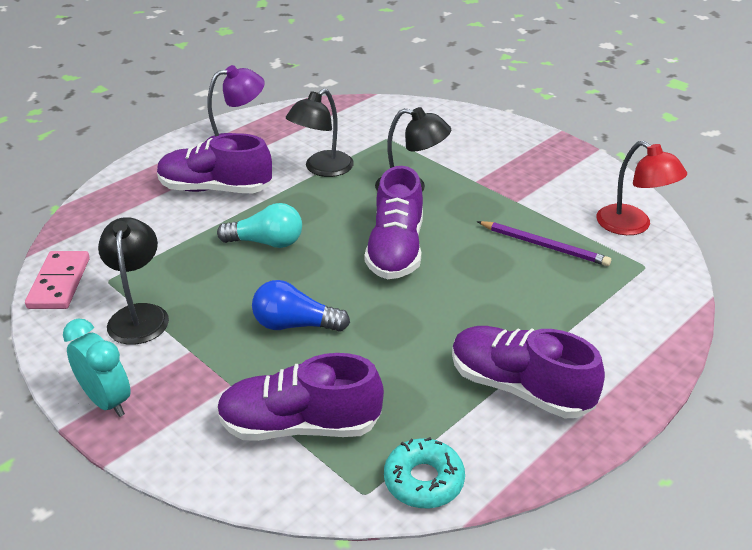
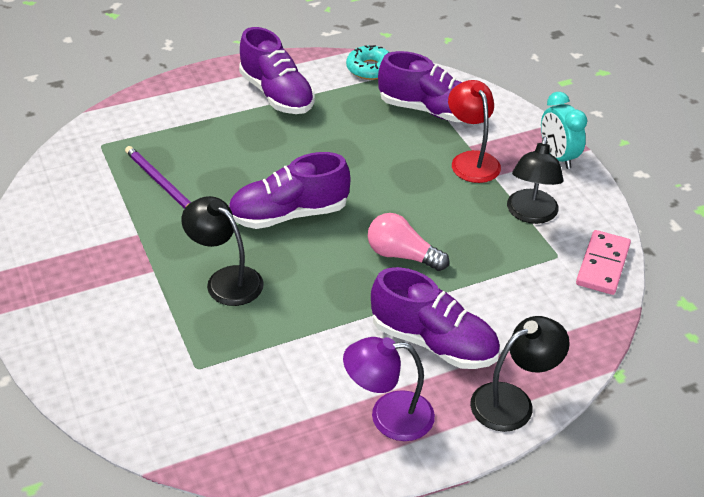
camera: 160 degrees left, 5 degrees up
turquoise light bulb [217,203,302,248] -> pink light bulb [368,213,449,271]
blue light bulb [252,280,350,332] -> none
black lamp [286,89,354,177] -> black lamp moved to [470,316,570,432]
purple shoe [365,166,423,279] -> purple shoe turned 135 degrees counterclockwise [229,152,350,229]
red lamp [596,141,687,235] -> red lamp moved to [448,80,501,183]

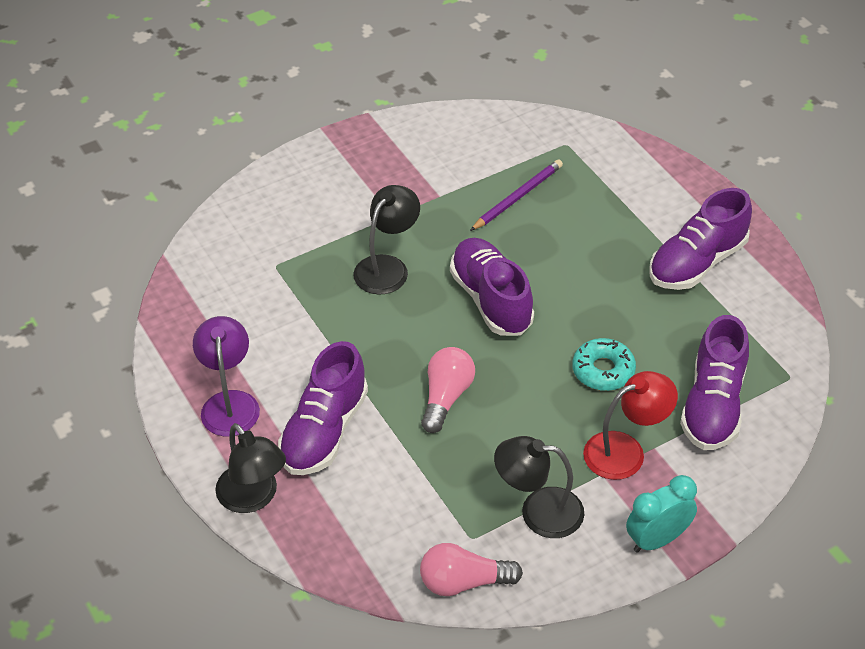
camera: 85 degrees right, 5 degrees up
turquoise donut [346,45,390,80] -> turquoise donut moved to [572,338,636,391]
pink domino [576,230,631,295] -> pink light bulb [420,543,523,596]

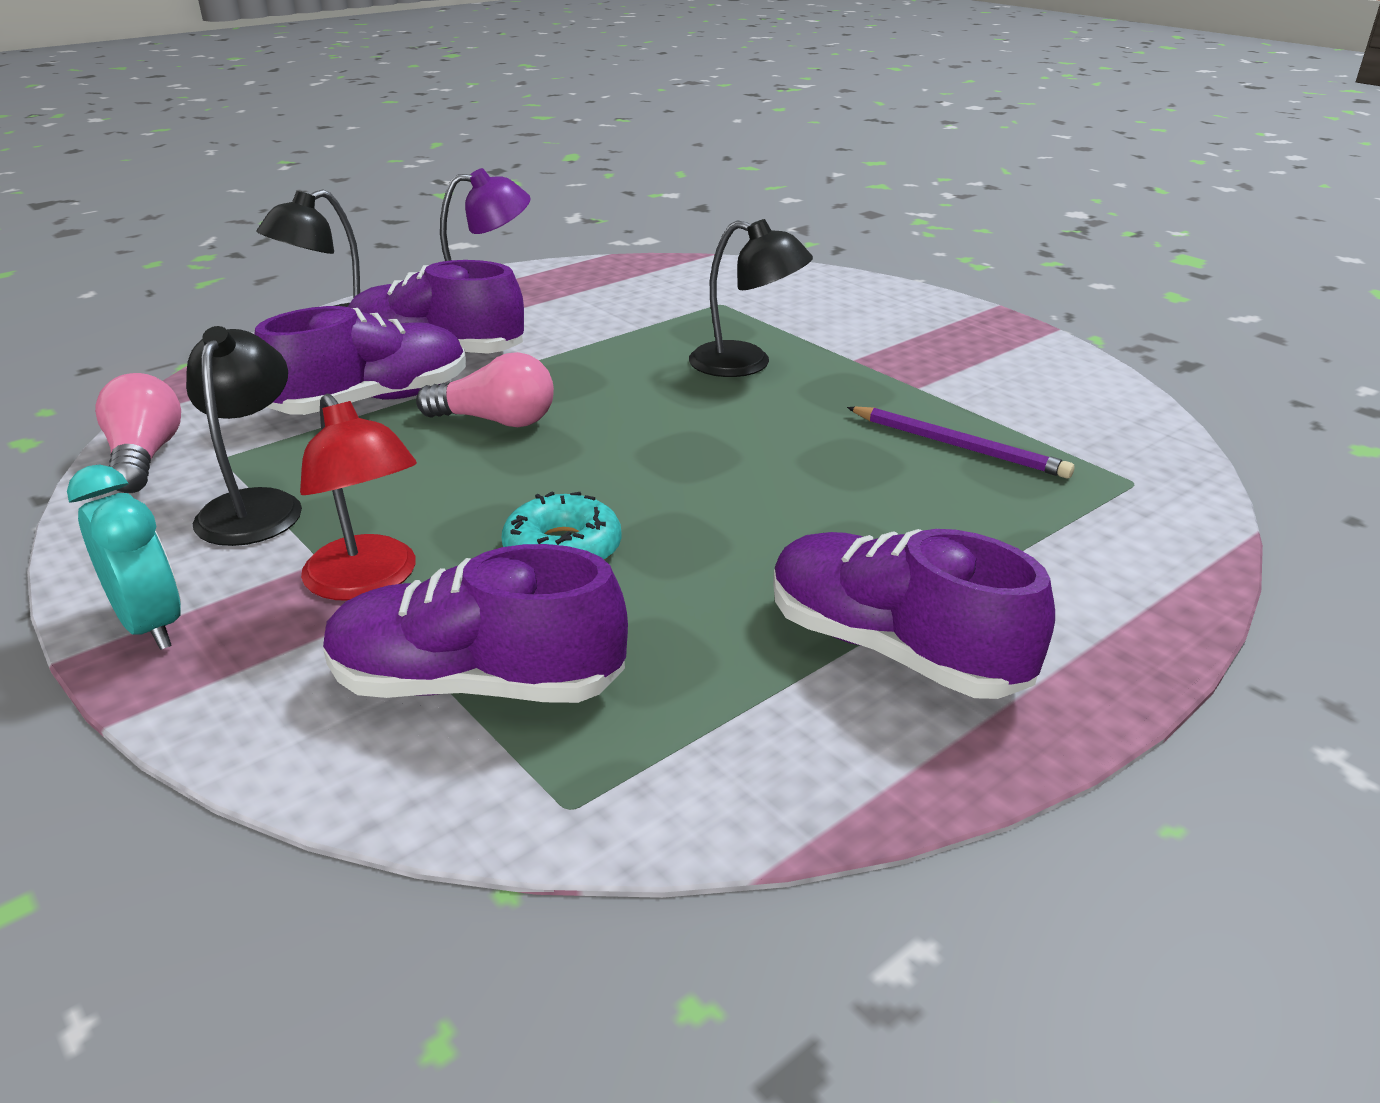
camera: 80 degrees right, 15 degrees down
purple shoe [450,238,534,336] -> purple shoe moved to [254,306,466,415]

